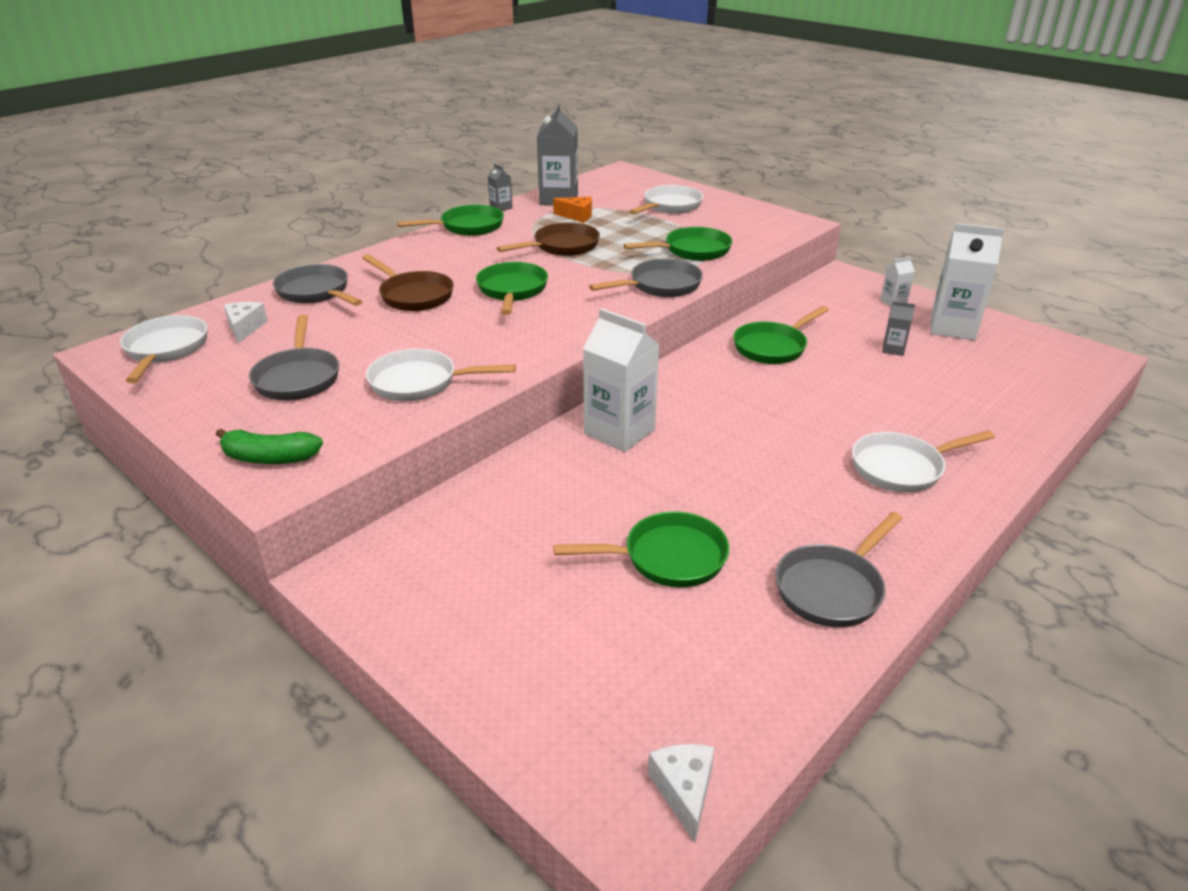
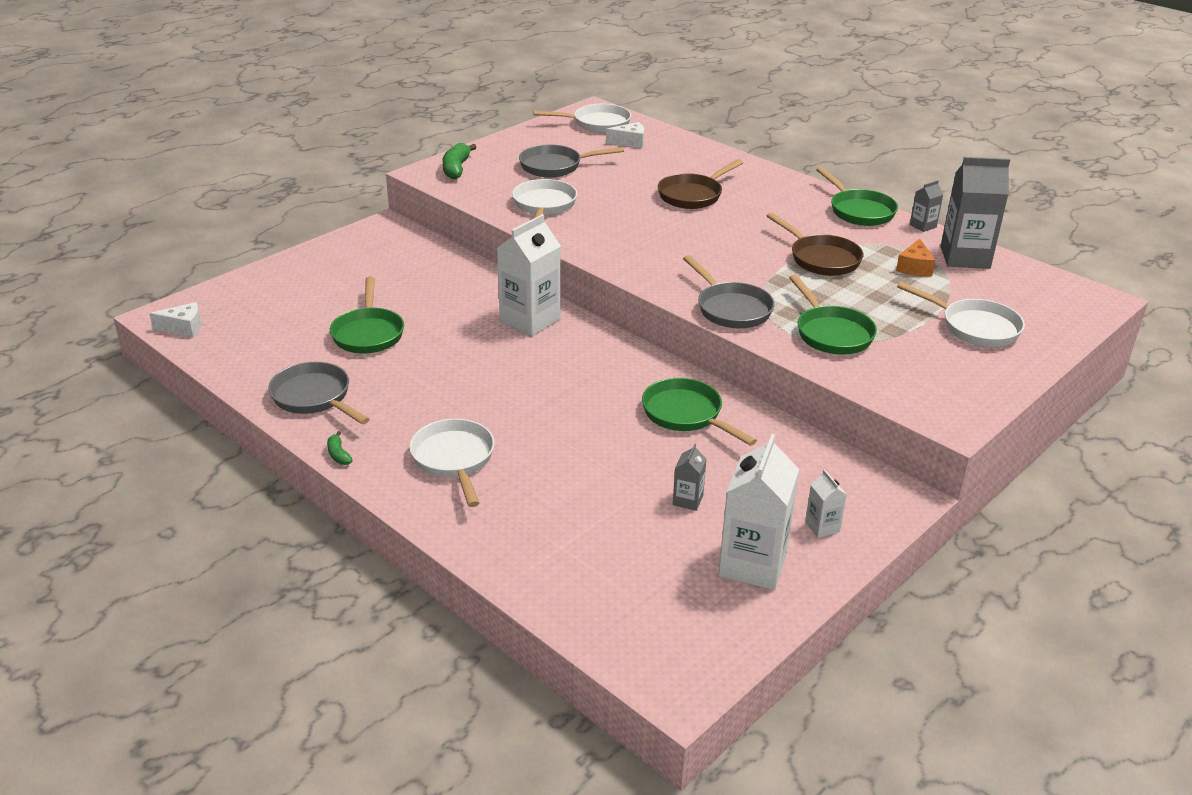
camera: 90 degrees right, 0 degrees up
grey pan [273,264,362,306] -> none
green pan [476,262,548,315] -> none
none -> green banana [327,431,353,465]

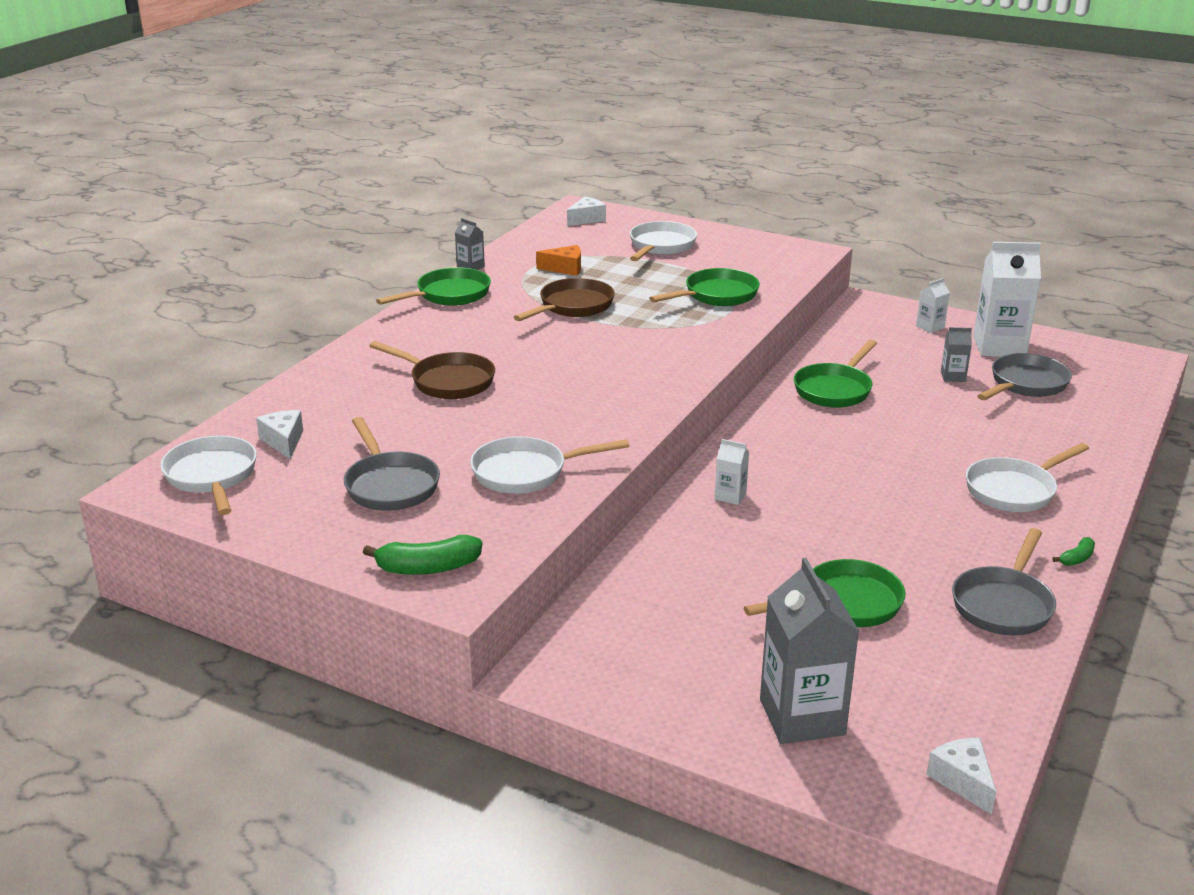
camera: 105 degrees left, 5 degrees down
white carton [497,214,561,336] -> white carton [715,439,749,505], size x0.47
grey pan [683,255,775,328] -> grey pan moved to [977,353,1072,400]
grey carton [940,157,1010,269] -> grey carton moved to [760,558,859,744]
none -> white cheese [567,196,606,226]

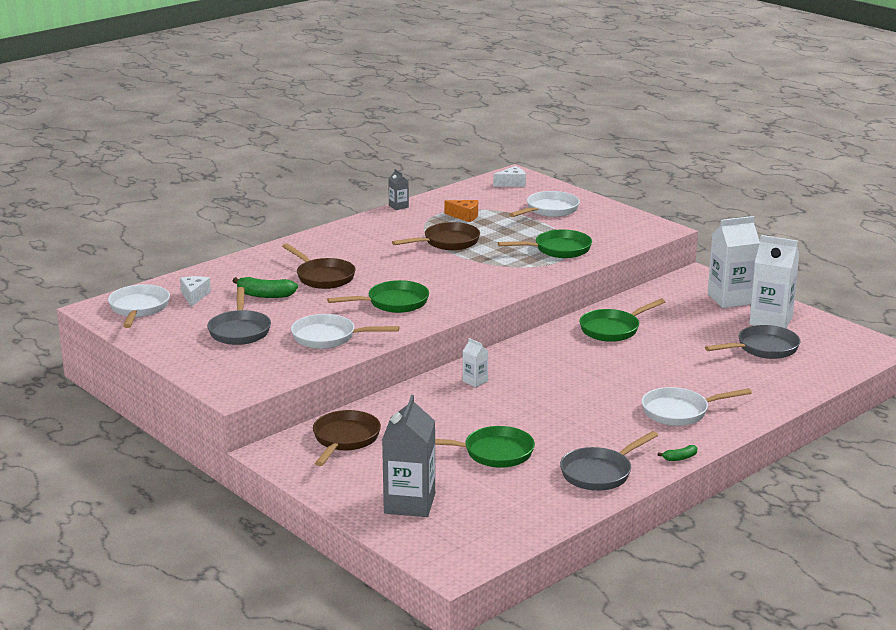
camera: 20 degrees right, 5 degrees down
green banana [363,535,482,575] -> green banana moved to [232,277,298,298]
green pan [376,267,491,306] -> green pan moved to [327,280,429,313]
white carton [916,278,950,333] -> white carton [708,216,760,308], size x2.15
white cheese [926,738,996,815] -> none
grey carton [941,327,972,382] -> none
none -> brown pan [313,410,381,466]

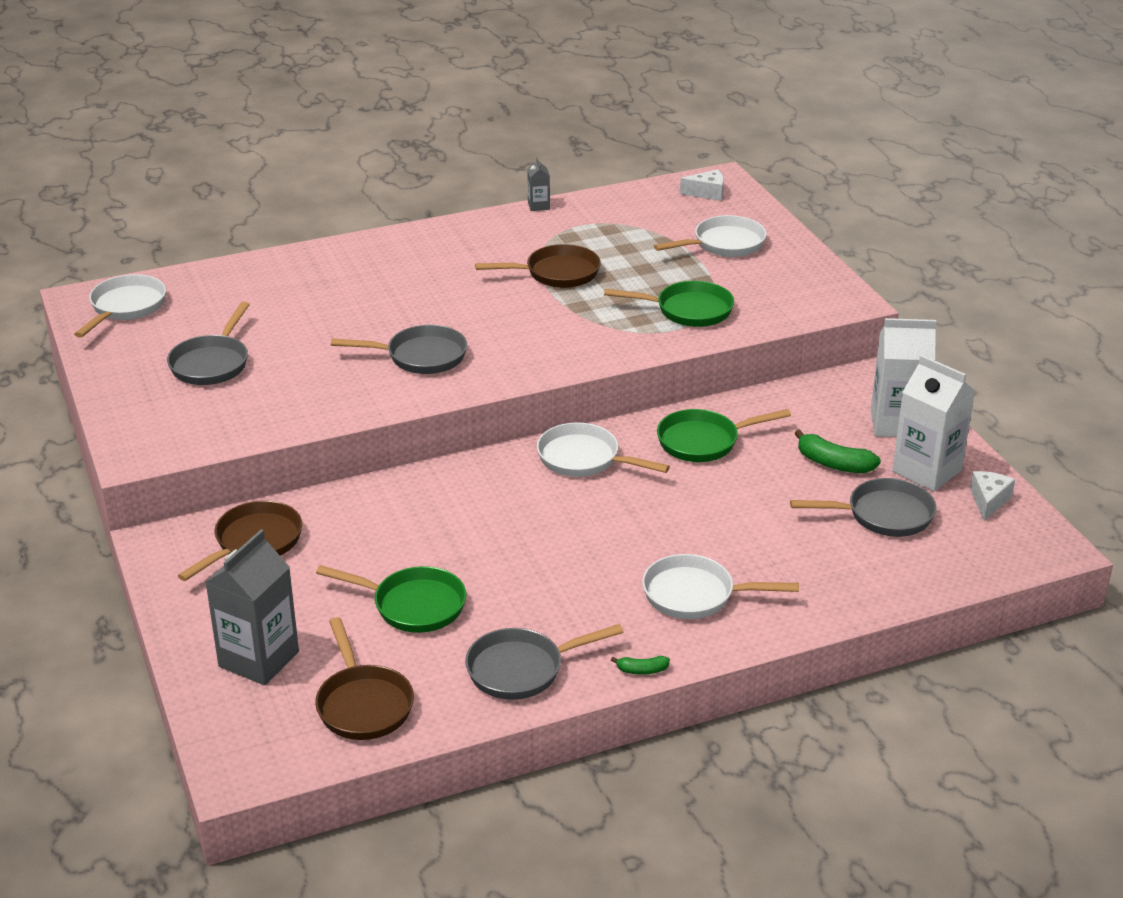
camera: 20 degrees right, 10 degrees up
white cheese [180,276,211,307] -> white cheese moved to [970,471,1015,521]
green banana [232,277,298,298] -> green banana moved to [794,429,881,473]
brown pan [282,243,356,289] -> brown pan moved to [315,617,414,740]
white pan [291,314,399,349] -> white pan moved to [537,422,670,477]
green pan [327,280,429,313] -> grey pan [331,325,467,374]
orange cheese [445,200,478,222] -> none
white carton [463,338,488,387] -> none

